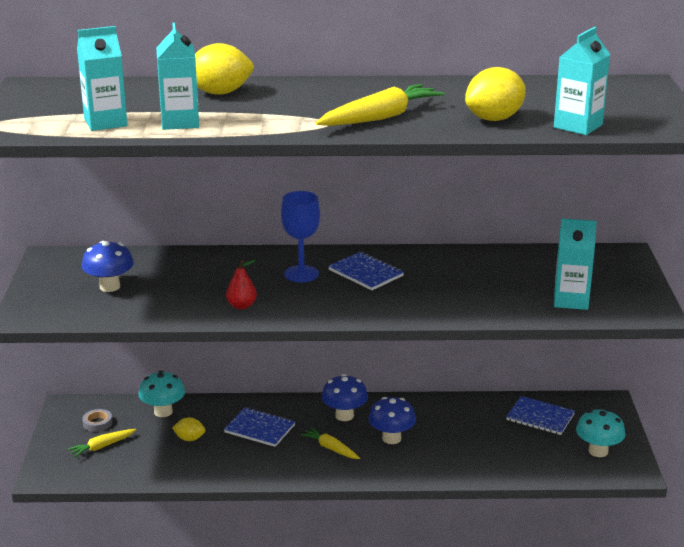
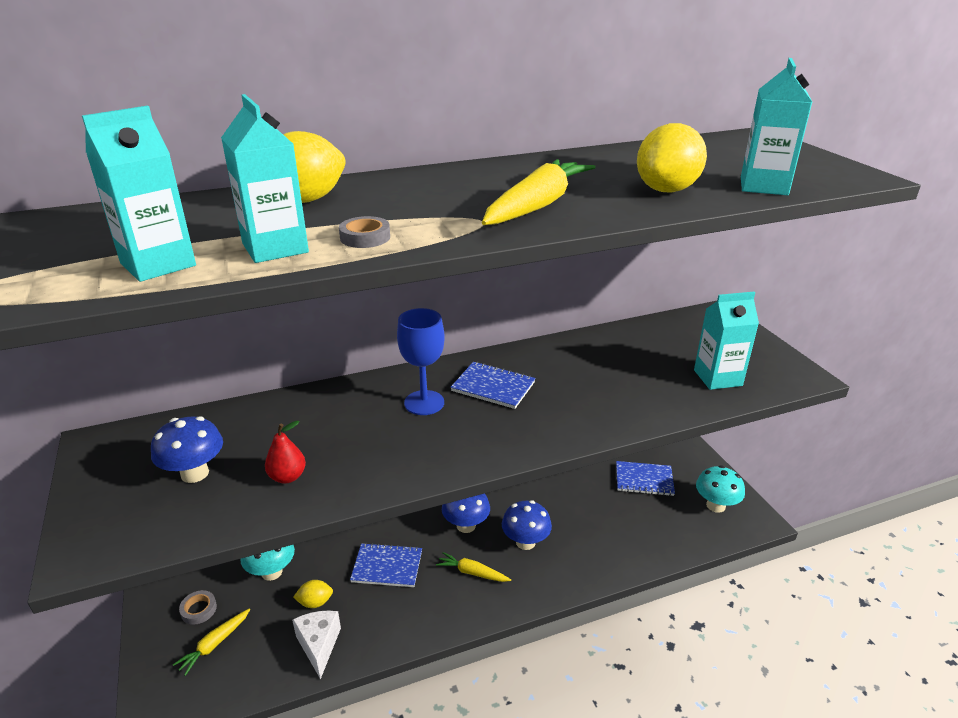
camera: 20 degrees left, 5 degrees up
red pear [226,260,257,309] -> red pear moved to [265,420,306,484]
none -> white cheese [292,611,341,679]
none -> grey tape [339,216,390,248]

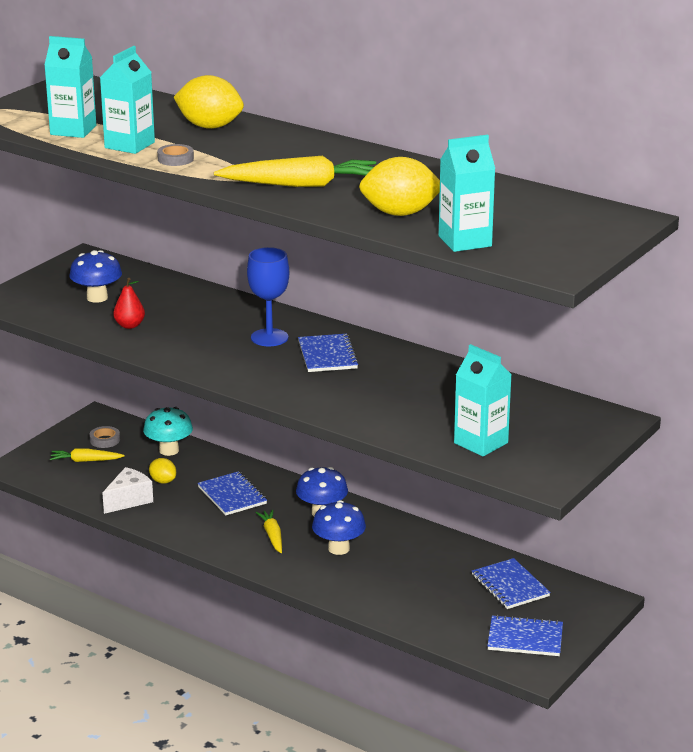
camera: 55 degrees right, 5 degrees down
turquoise mushroom [696,465,745,513] -> blue notebook [487,615,563,656]

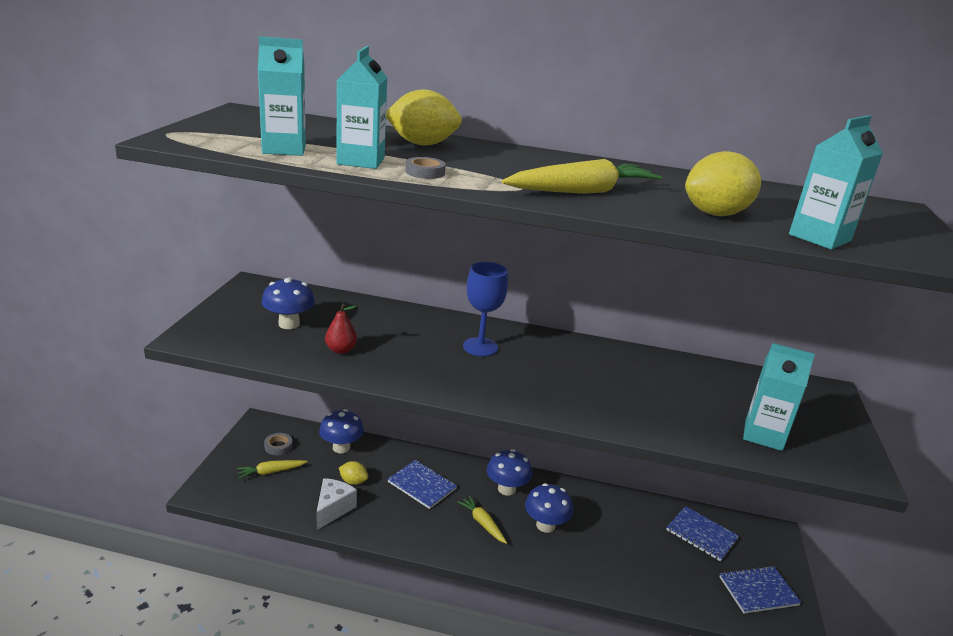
camera: 25 degrees left, 0 degrees up
turquoise mushroom [143,407,193,456] -> blue mushroom [319,409,364,453]
blue notebook [298,334,359,372] -> none

